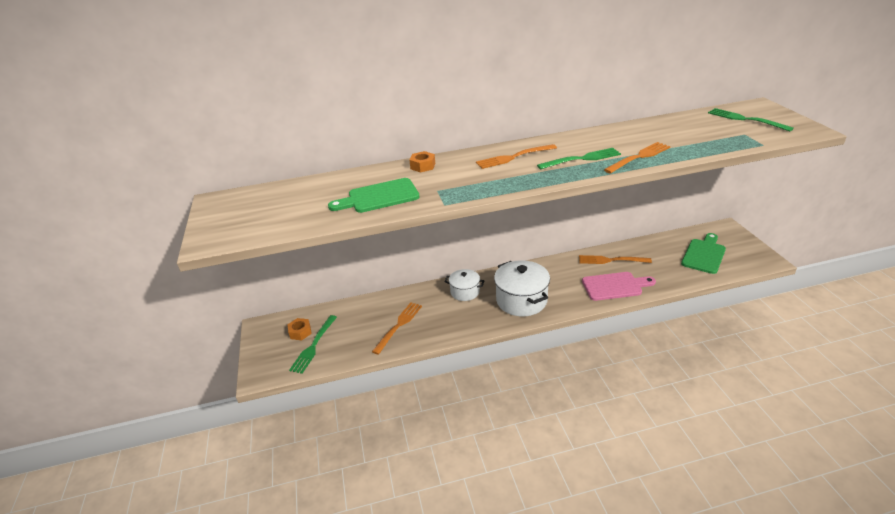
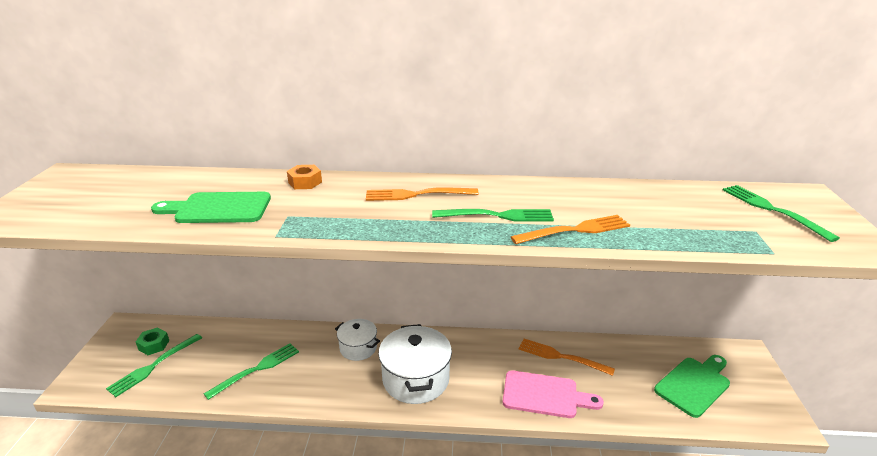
camera: 15 degrees right, 5 degrees down
orange nut [287,318,312,340] -> green nut [136,327,169,355]
orange fork [372,302,422,355] -> green fork [204,343,299,400]

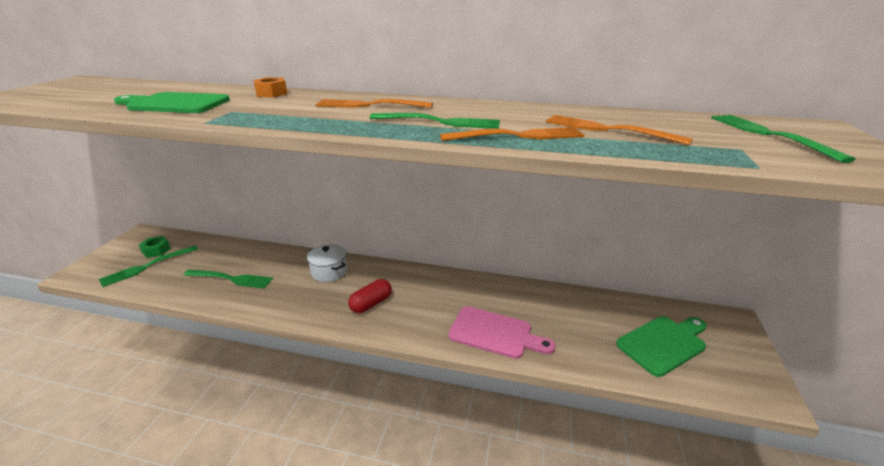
camera: 10 degrees right, 0 degrees up
green fork [204,343,299,400] -> green fork turned 45 degrees clockwise [184,269,273,289]
white pot [378,324,452,404] -> red capsule [348,279,392,313]
orange fork [519,339,615,376] -> orange fork moved to [546,115,693,145]

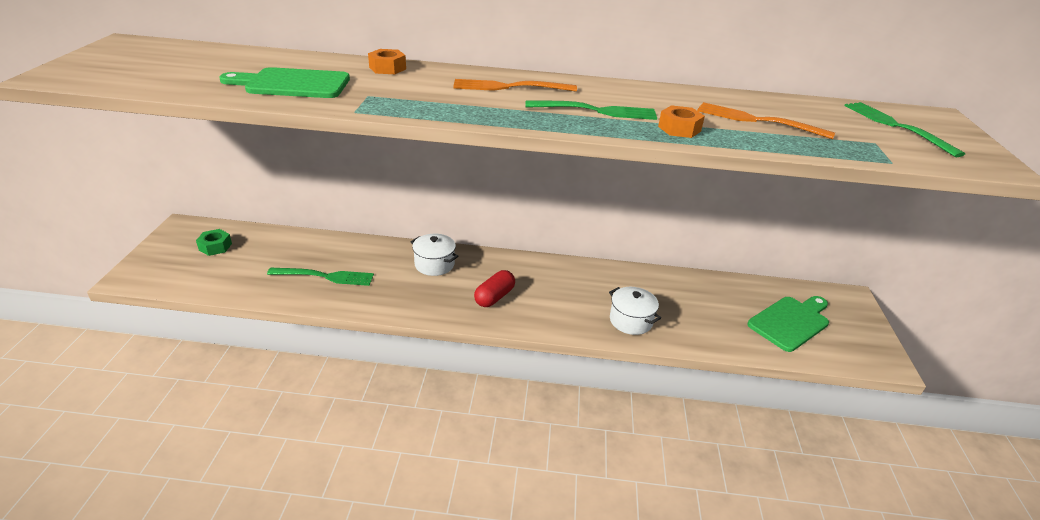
camera: 10 degrees left, 5 degrees up
green fork [99,245,198,287] -> none
orange fork [440,127,584,141] -> orange nut [658,105,705,138]
pink cutting board [448,306,556,359] -> white pot [609,287,661,335]

